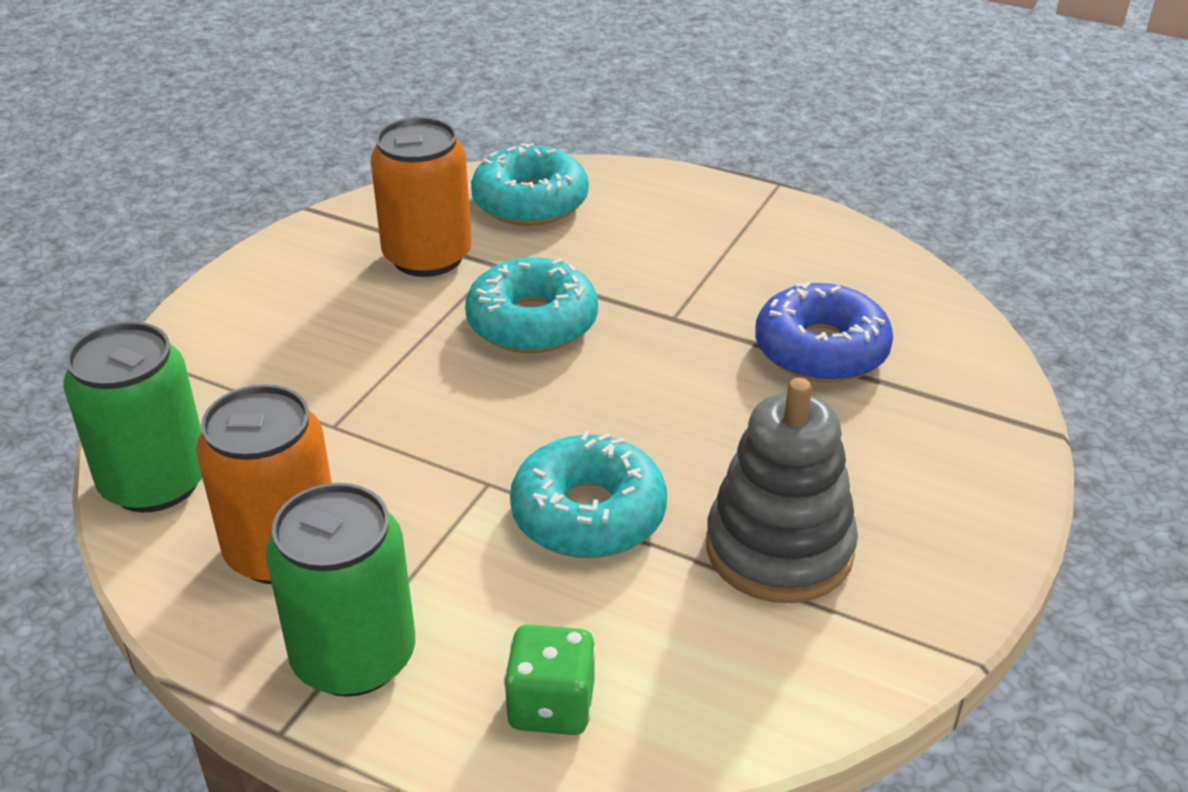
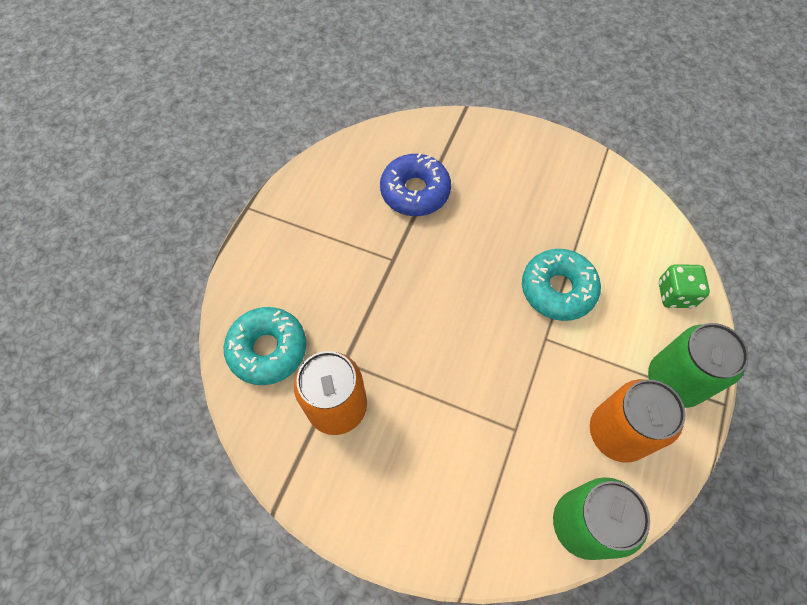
camera: 95 degrees left, 25 degrees up
turquoise donut [465,257,598,353] -> none
grey stacking toy [706,378,858,603] -> none

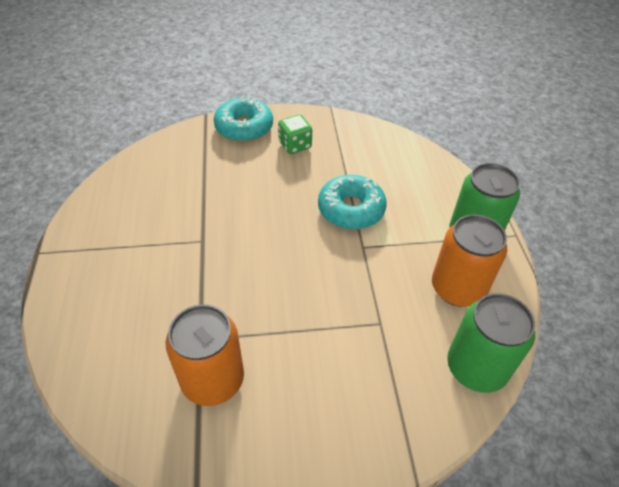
camera: 30 degrees left, 15 degrees down
turquoise donut [224,307,307,385] -> turquoise donut moved to [214,96,273,142]
blue donut [380,153,451,216] -> none
green dice [659,264,710,308] -> green dice moved to [278,115,312,154]

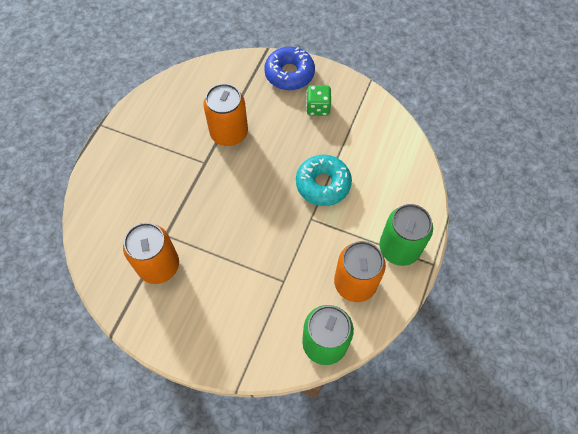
camera: 30 degrees right, 15 degrees up
turquoise donut [214,96,273,142] -> blue donut [264,47,315,90]
none -> orange can [203,83,248,146]

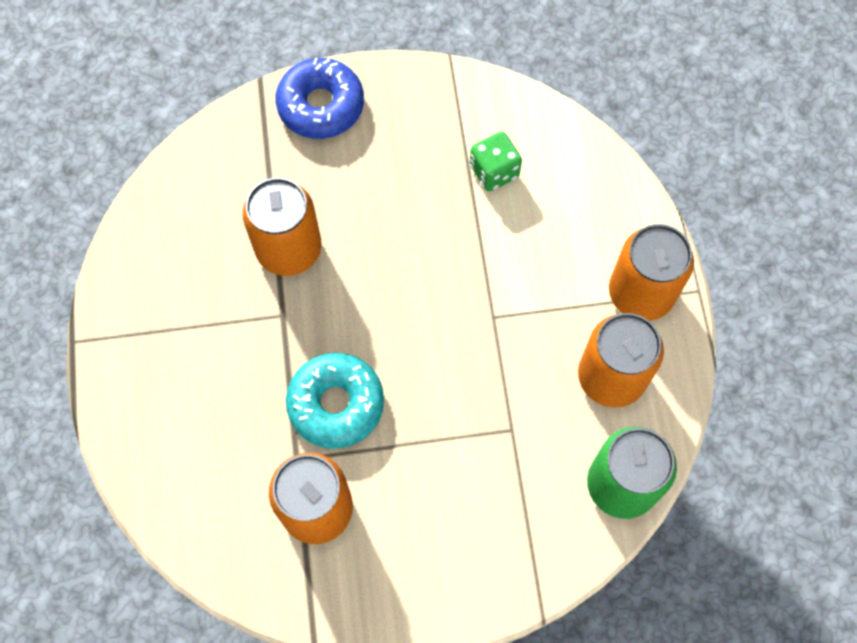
camera: 30 degrees left, 5 degrees up
turquoise donut [296,155,352,206] -> turquoise donut moved to [286,353,384,449]
green dice [306,85,331,116] -> green dice moved to [470,132,522,191]
green can [379,204,433,266] -> orange can [609,224,694,321]

